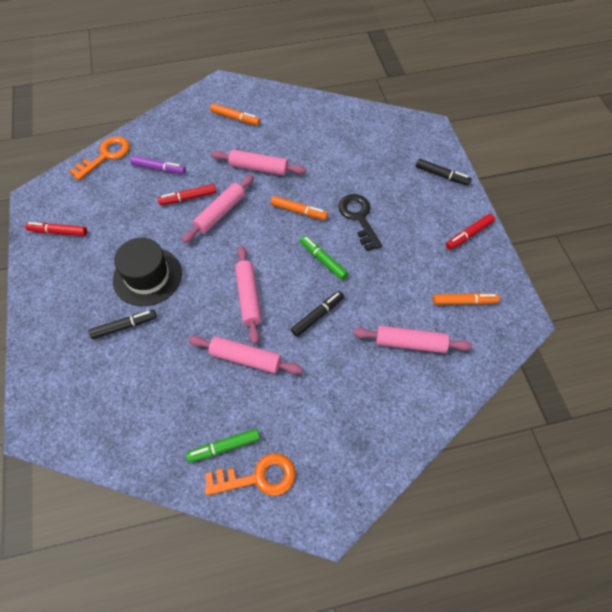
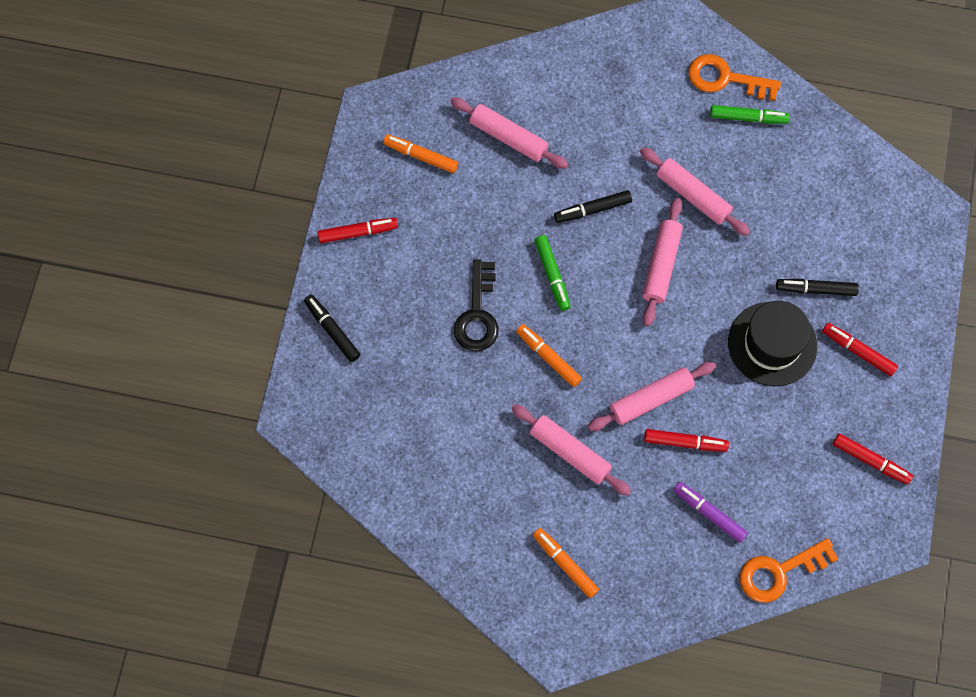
camera: 155 degrees left, 10 degrees up
none -> red marker [822,323,898,376]

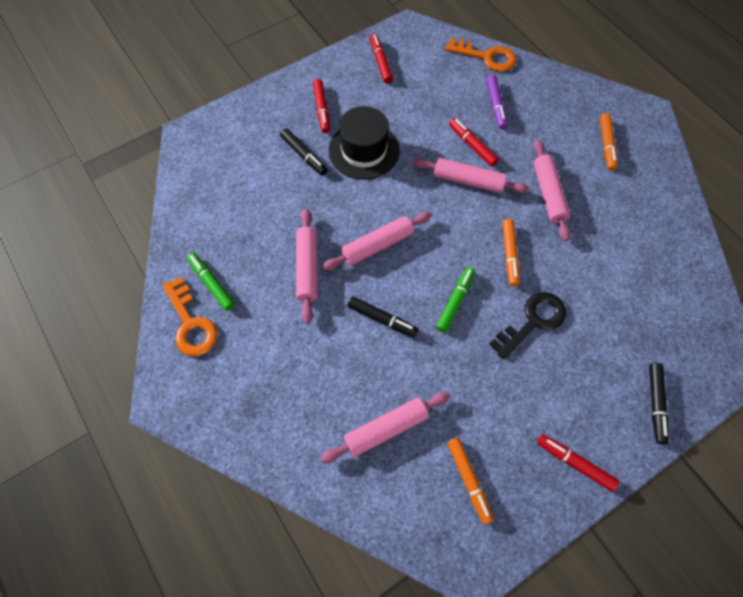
camera: 135 degrees left, 5 degrees down
pink rolling pin [450,97,568,169] -> pink rolling pin turned 75 degrees clockwise [321,392,450,463]

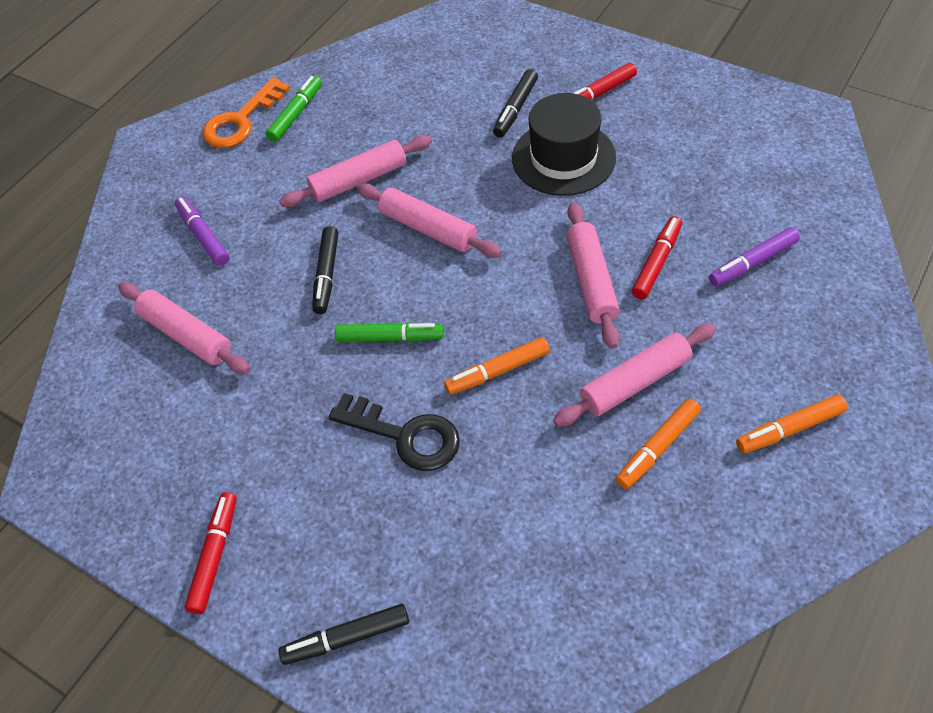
camera: 70 degrees right, 10 degrees down
red marker [370,34,393,84] -> none
orange key [445,37,516,72] -> none
orange marker [447,438,494,524] -> orange marker moved to [616,399,701,489]
none -> purple marker [175,197,229,266]

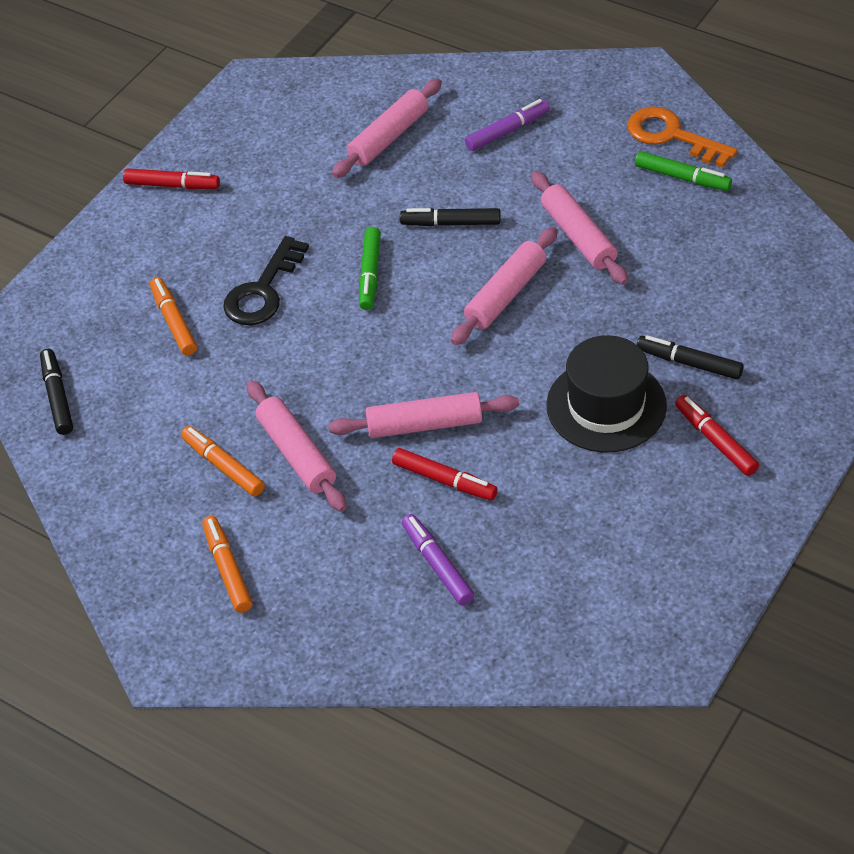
camera: 90 degrees right, 5 degrees down
black marker [278,604,409,665] -> black marker moved to [40,349,73,435]
orange marker [444,337,550,395] -> orange marker moved to [150,277,197,356]

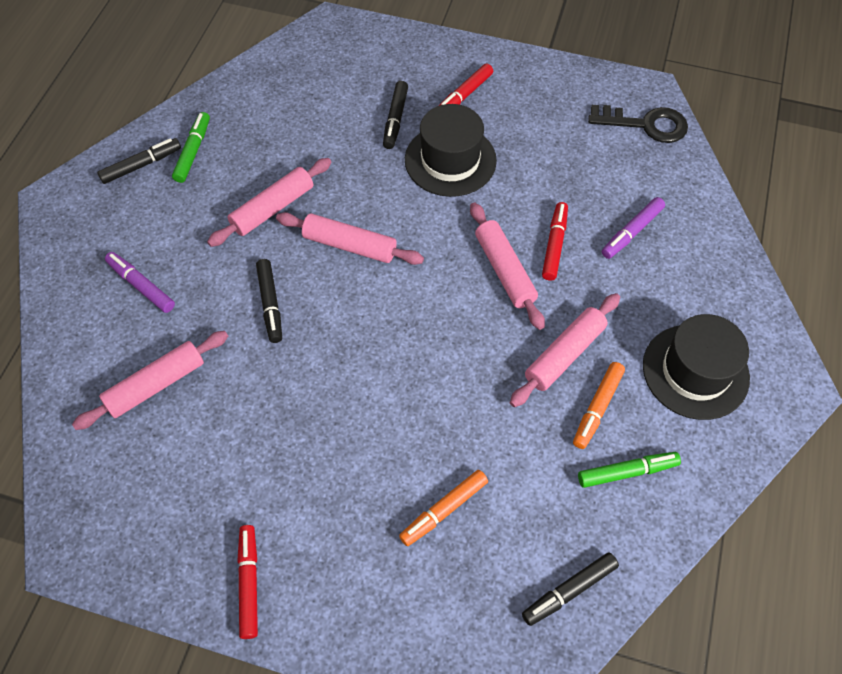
camera: 110 degrees left, 10 degrees up
orange marker [202,516,253,613] -> black hat [643,314,750,420]
black key [223,236,309,325] -> black key moved to [588,105,688,143]
pink rolling pin [332,79,442,178] -> pink rolling pin turned 60 degrees counterclockwise [72,331,228,430]
green marker [359,227,381,310] -> green marker moved to [578,452,681,488]
orange key [627,106,737,168] -> black marker [97,138,181,184]

